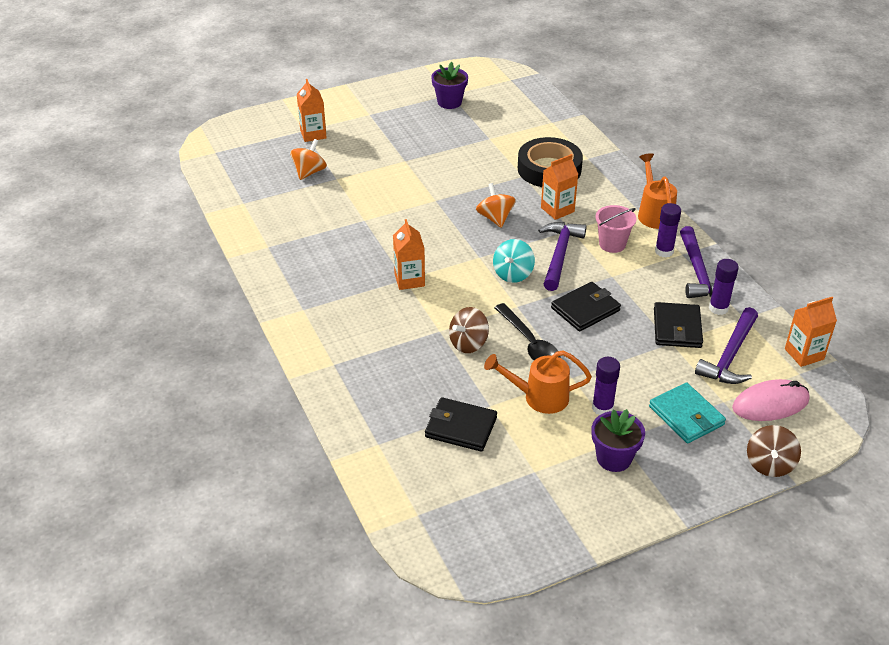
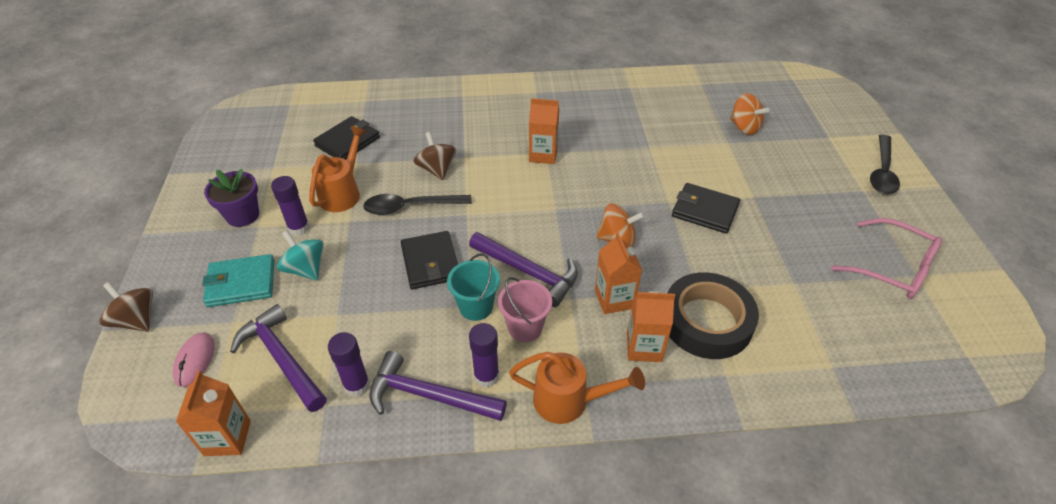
camera: 110 degrees right, 5 degrees up
orange carton [297,79,327,142] -> orange carton moved to [627,291,675,362]
purple flower pot [431,62,468,109] -> pink glasses [831,218,942,299]
turquoise spinning top [493,239,535,283] -> turquoise spinning top moved to [277,231,324,280]
black wallet [654,302,703,348] -> black wallet moved to [672,183,740,234]
pink mouse [732,379,809,421] -> pink mouse [173,333,215,387], size x0.66
none -> turquoise bucket [447,253,500,321]
none -> black spoon [870,135,900,194]

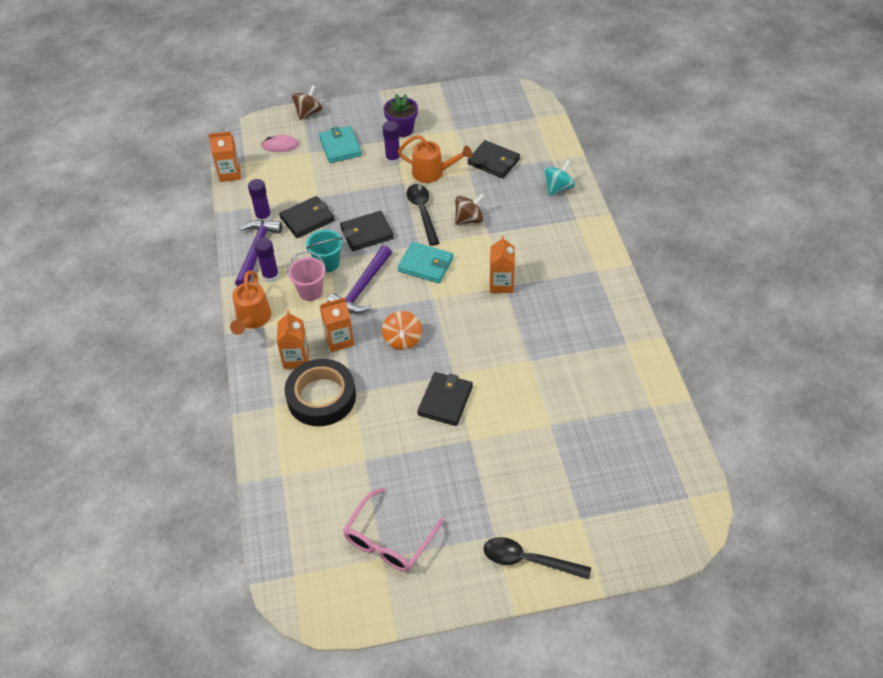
camera: 85 degrees right, 5 degrees up
purple hammer [230,304,327,412] -> none
turquoise spinning top [277,231,324,280] -> turquoise spinning top moved to [544,160,575,196]
orange spinning top [730,93,769,135] -> none
none -> black wallet [279,196,335,238]
none -> turquoise wallet [398,242,453,283]

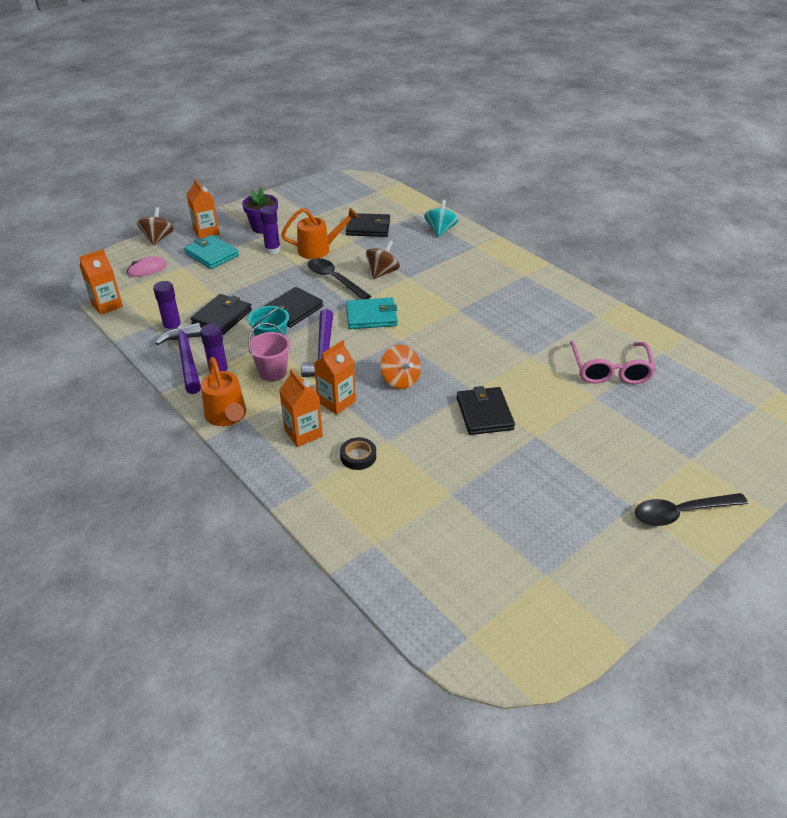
camera: 30 degrees left, 10 degrees down
black tape [285,359,356,426] -> black tape [340,437,376,470], size x0.44
pink glasses [343,488,444,572] -> pink glasses moved to [570,341,656,384]
orange carton [490,235,515,293] -> orange carton moved to [186,179,219,239]

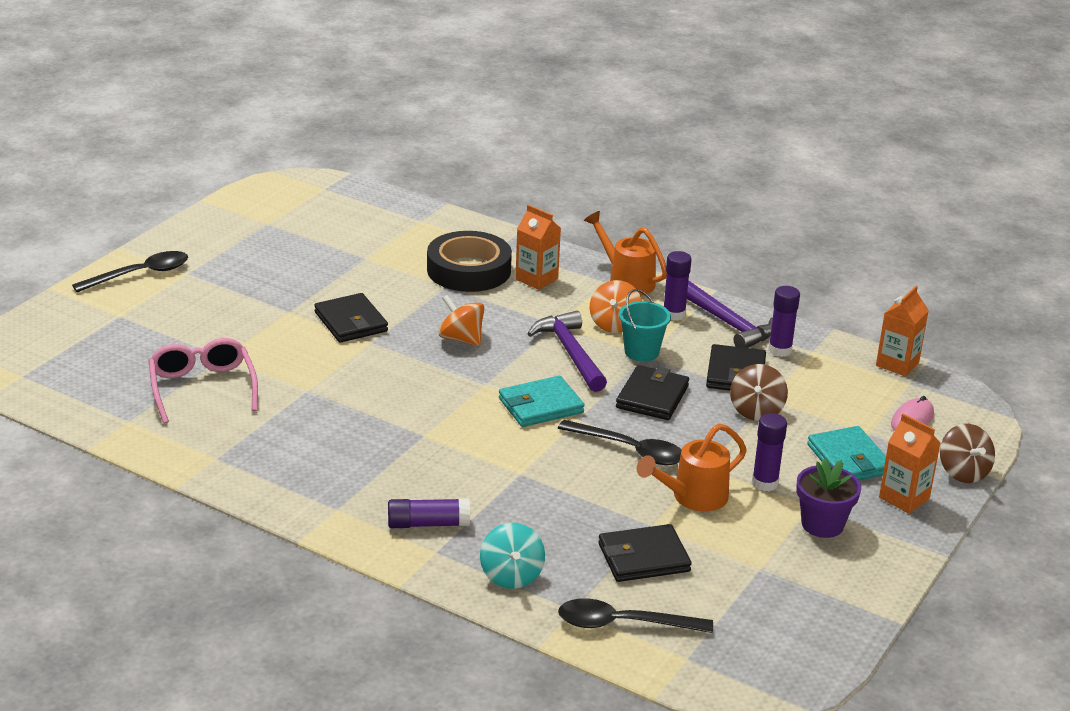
camera: 160 degrees right, 10 degrees down
turquoise wallet [184,235,239,269] -> turquoise wallet turned 45 degrees clockwise [807,426,886,480]
pink bucket [248,323,291,382] -> orange spinning top [590,280,642,333]
orange carton [314,340,356,415] -> none
black tape [340,437,376,470] -> black tape [427,231,512,292], size x2.25
brown spinning top [366,240,400,279] -> brown spinning top moved to [730,364,788,421]
none -> purple glue stick [388,498,470,528]
none -> black spoon [558,598,713,633]

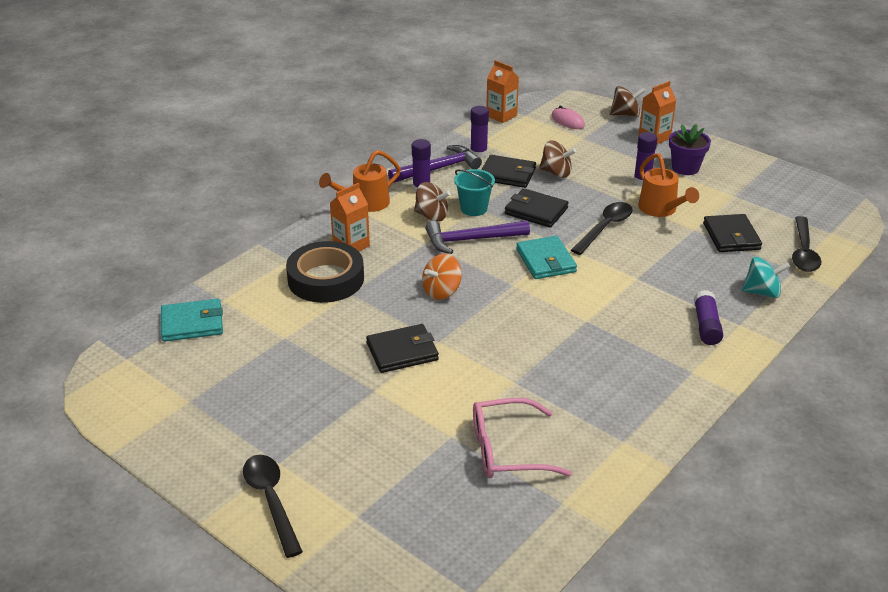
camera: 80 degrees left, 5 degrees up
orange spinning top [590,280,642,333] -> brown spinning top [414,182,451,222]
turquoise wallet [807,426,886,480] -> turquoise wallet moved to [161,299,223,342]

